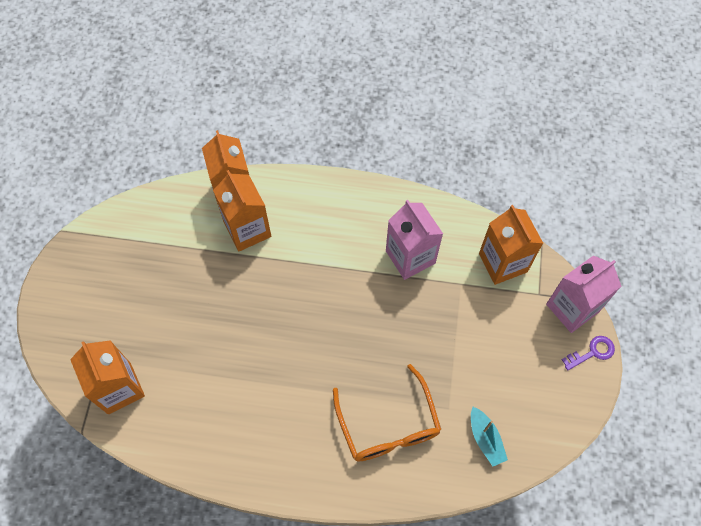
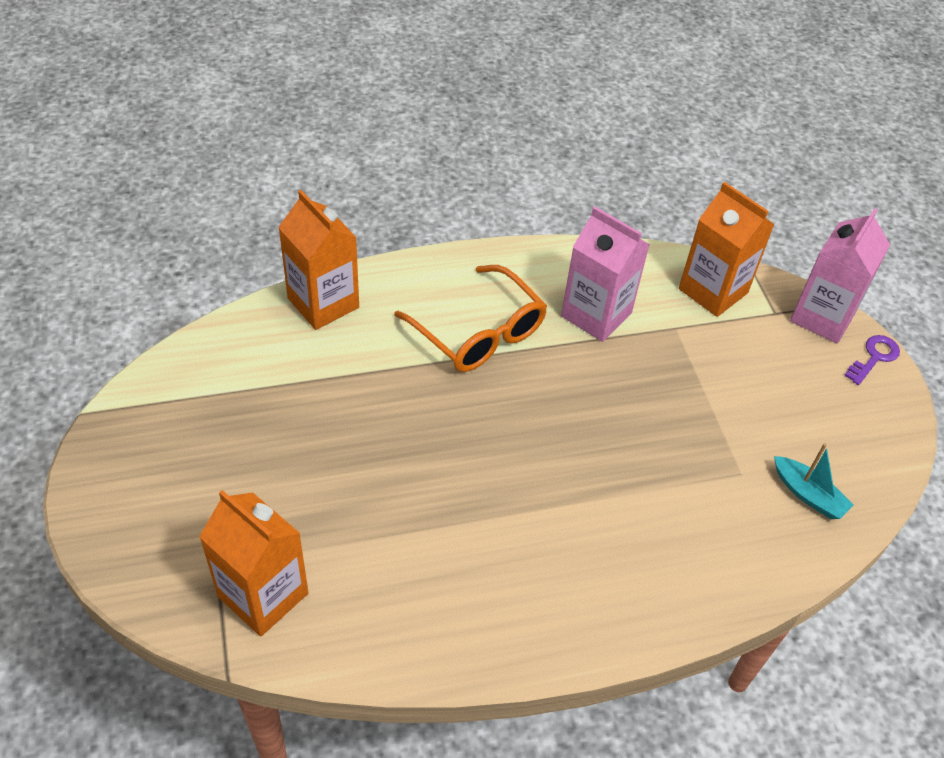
camera: 25 degrees left, 15 degrees down
orange carton [213,170,271,252] -> none
orange glasses [333,364,441,461] -> orange glasses moved to [394,265,547,372]

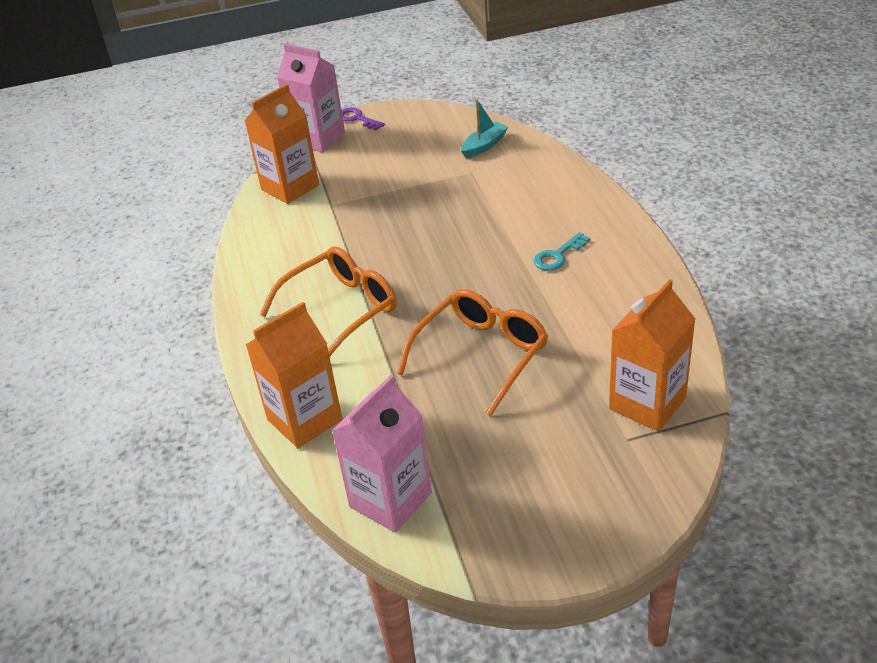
camera: 85 degrees left, 10 degrees down
pink carton [561,206,650,342] -> pink carton moved to [332,375,432,533]
none -> orange glasses [397,289,548,417]
none -> turquoise key [534,232,590,271]

